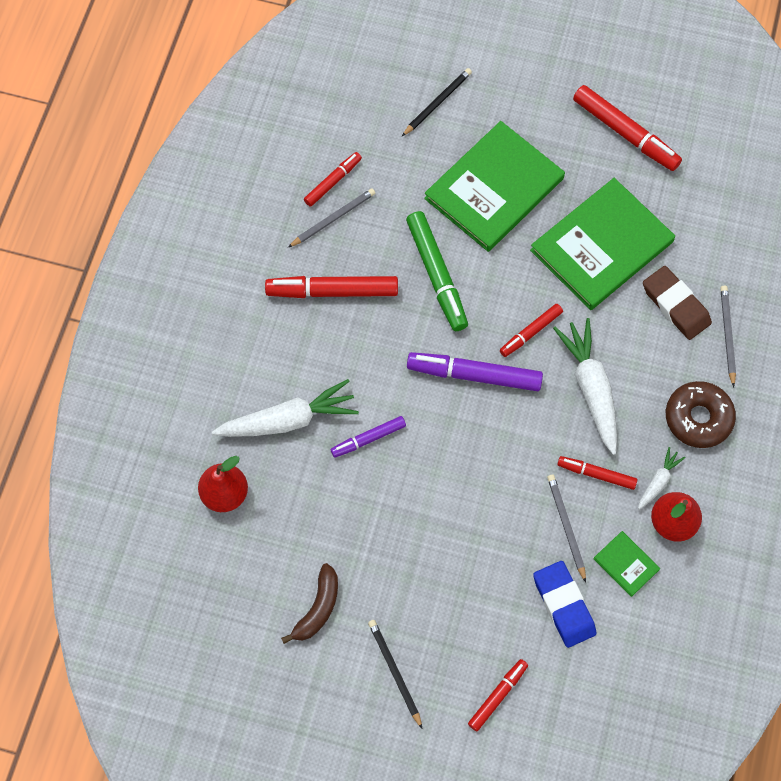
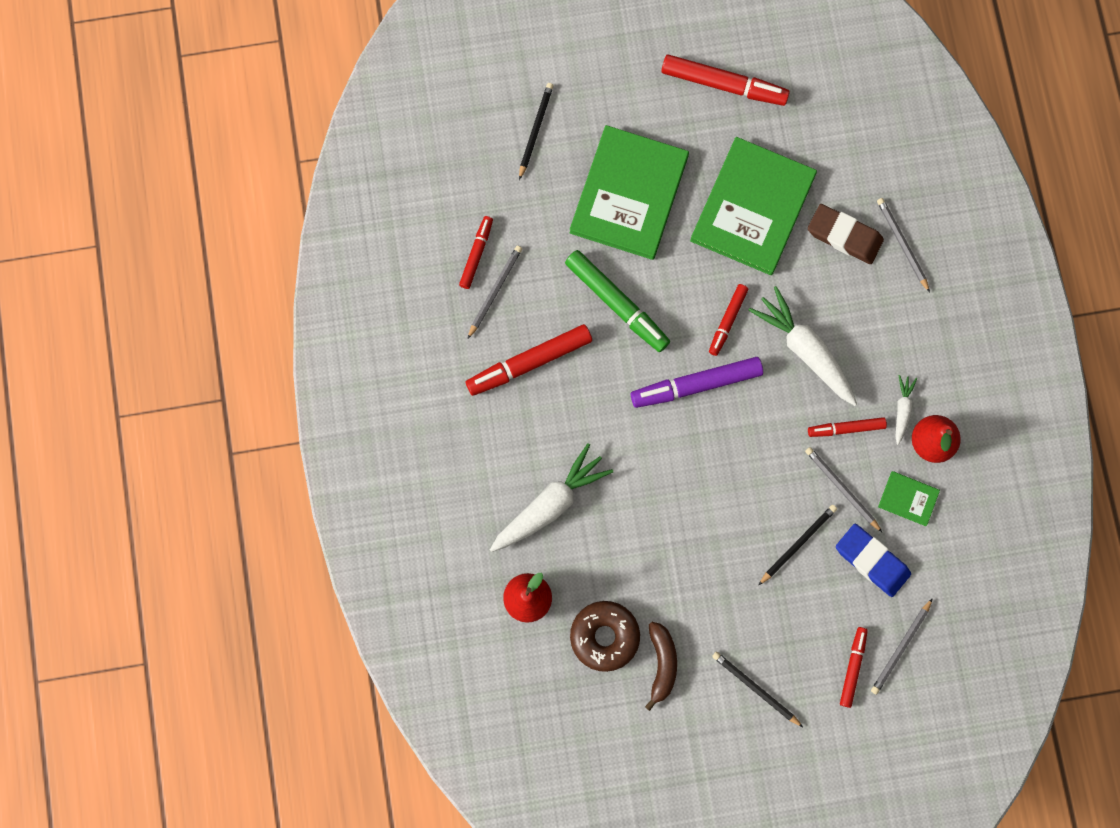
camera: 25 degrees left, 10 degrees up
purple marker [330,416,406,458] -> none
brown donut [666,381,736,448] -> brown donut moved to [570,601,640,672]
none -> black pencil [759,505,837,585]
none -> grey pencil [871,598,933,695]

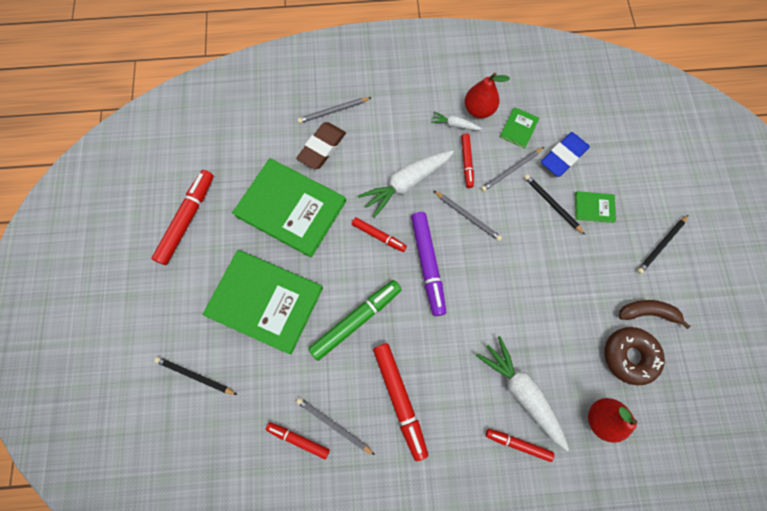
camera: 85 degrees left, 5 degrees down
red marker [840,627,868,708] -> red marker moved to [486,429,554,462]
grey pencil [871,598,933,695] -> grey pencil moved to [434,191,502,241]
none -> green book [575,191,616,223]

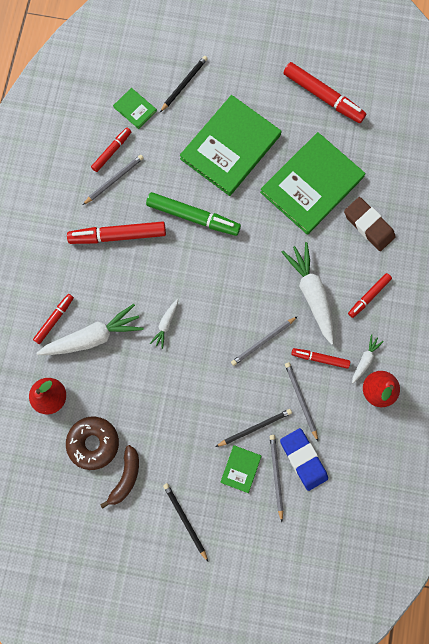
camera: 105 degrees right, 5 degrees up
grey pencil [297,97,372,123] -> grey pencil moved to [270,435,283,522]
green marker [308,280,402,361] -> green marker turned 45 degrees counterclockwise [146,192,241,236]
red marker [352,217,407,252] -> red marker moved to [348,273,392,318]
purple marker [411,212,446,316] -> none
green book [500,107,540,148] -> green book moved to [113,88,157,129]
none -> white carrot [150,299,178,349]

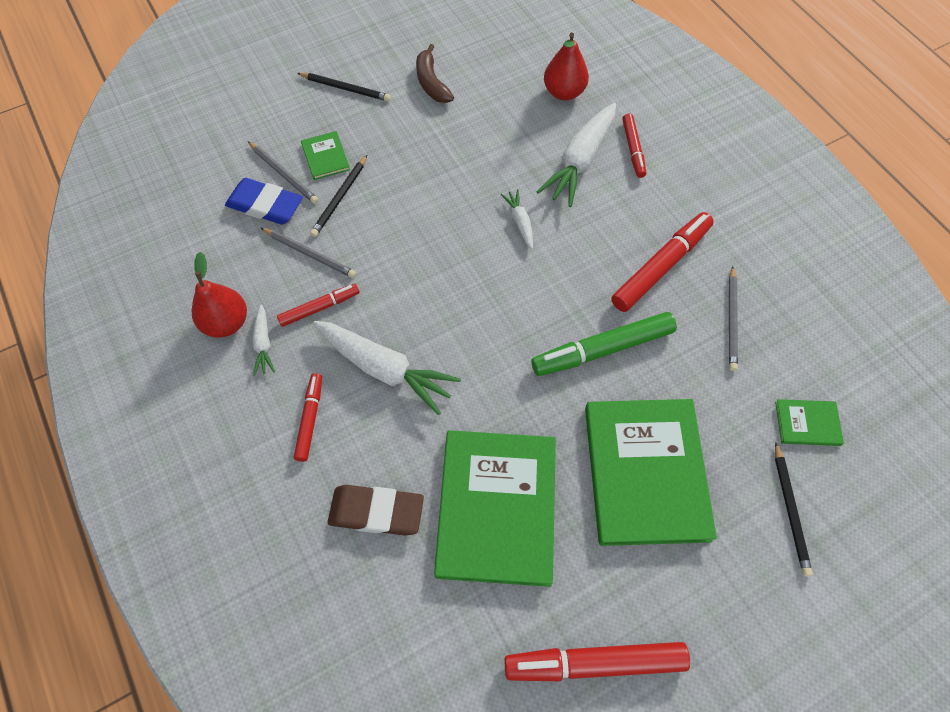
camera: 140 degrees right, 15 degrees down
brown donut [66,416,119,470] -> none
red marker [91,128,131,172] -> none
grey pencil [231,316,298,366] -> none

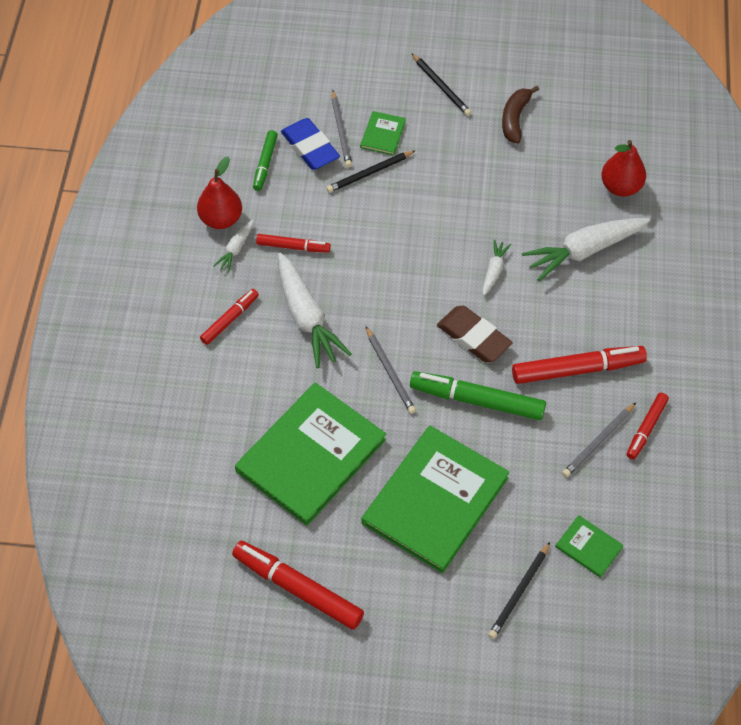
camera: 35 degrees right, 5 degrees down
grey pencil [261,228,356,278] -> grey pencil moved to [366,326,416,414]
brown eraser [328,485,424,536] -> brown eraser moved to [437,306,513,362]
red marker [622,113,646,178] -> red marker moved to [626,393,669,460]
none -> green marker [253,130,278,191]

